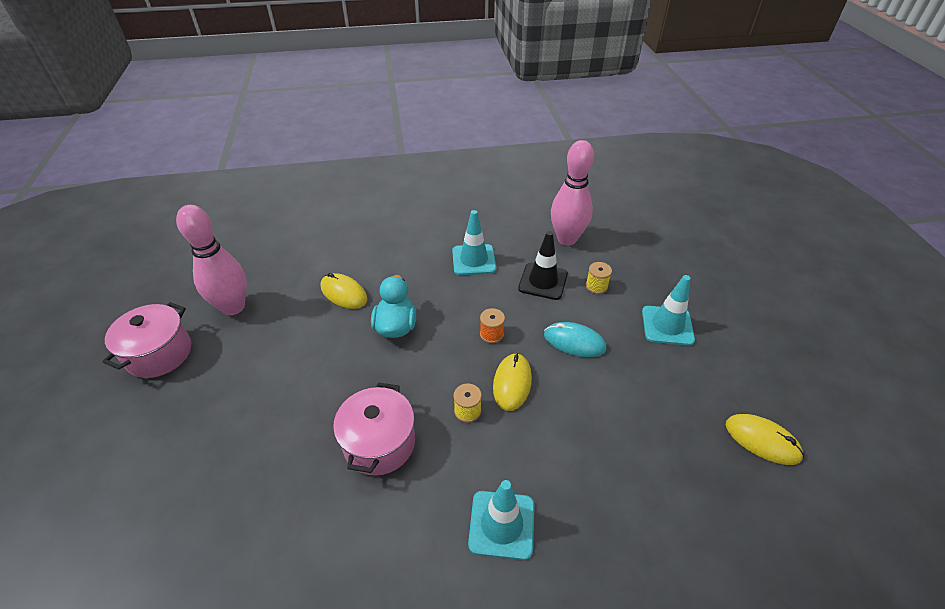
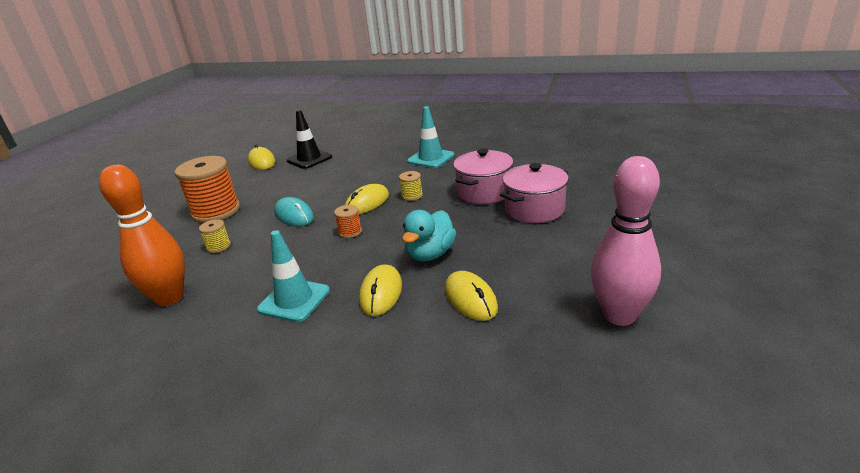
camera: 150 degrees left, 15 degrees down
pink pot [102,302,191,378] -> pink pot moved to [500,163,569,223]
black traffic cone [518,231,568,300] -> black traffic cone moved to [287,110,332,169]
pink bowling pin [551,140,594,245] -> orange bowling pin [99,164,185,306]
turquoise traffic cone [642,275,695,346] -> orange spool [175,156,240,223]
none -> yellow mouse [359,264,402,316]

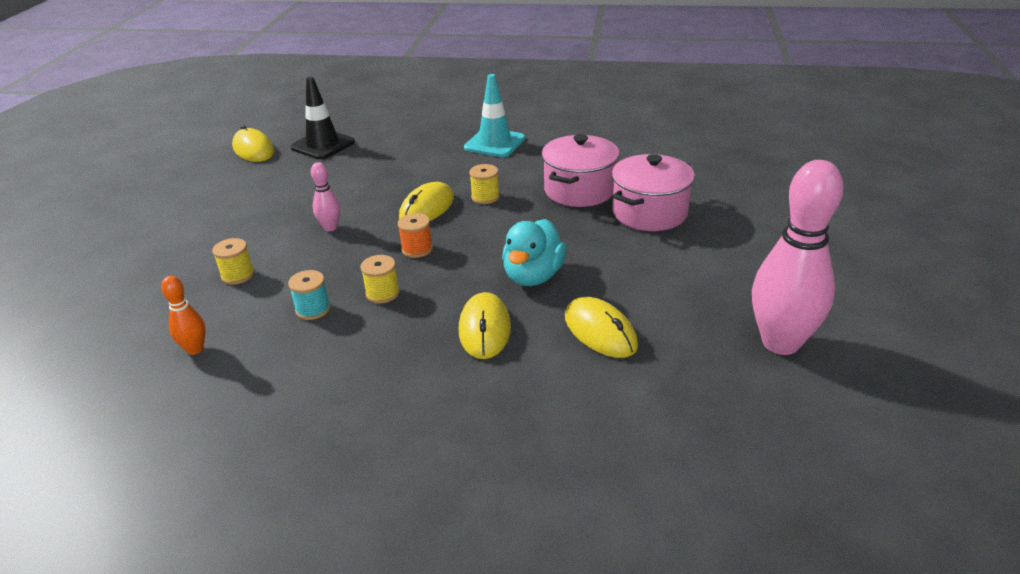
camera: 10 degrees left, 5 degrees up
orange bowling pin [99,164,185,306] -> orange bowling pin [161,276,206,355], size x0.46
orange spool [175,156,240,223] -> none
turquoise traffic cone [257,230,330,322] -> none
turquoise mouse [274,197,314,226] -> pink bowling pin [311,162,340,231]
none -> turquoise spool [288,270,331,320]
none -> yellow spool [361,255,400,304]

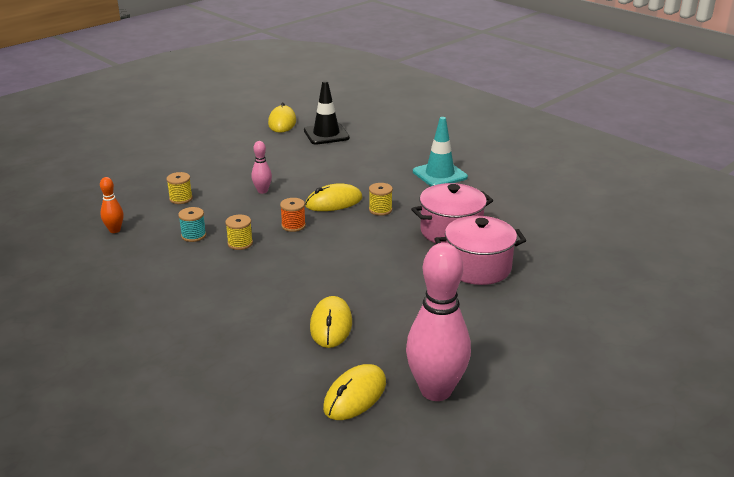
camera: 35 degrees right, 5 degrees down
yellow mouse [459,292,511,359] -> yellow mouse moved to [323,364,386,420]
turquoise duck [502,219,567,286] -> none

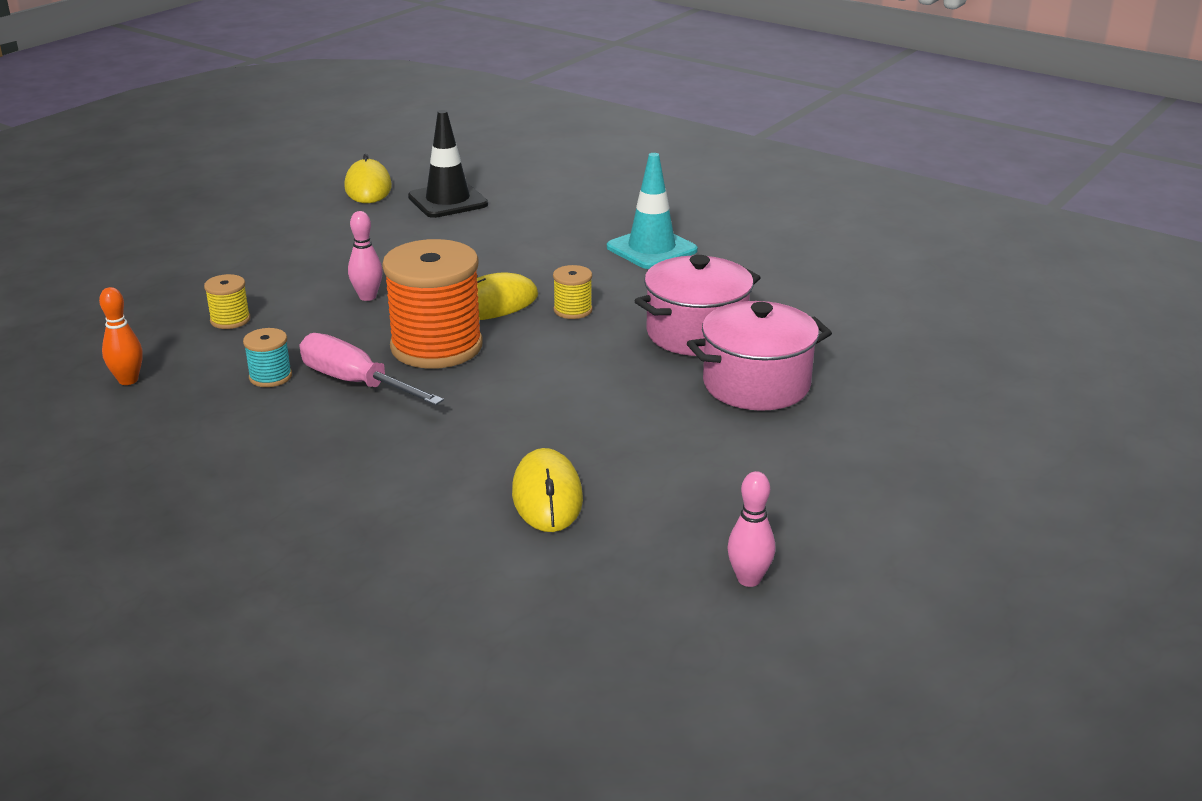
camera: 10 degrees left, 0 degrees up
yellow spool [225,214,253,250] -> pink screwdriver [300,333,444,405]
orange spool [280,198,306,232] -> orange spool [382,239,483,369], size x2.26
yellow mouse [323,364,386,420] -> none
pink bowling pin [406,243,471,401] -> pink bowling pin [727,471,775,587], size x0.46

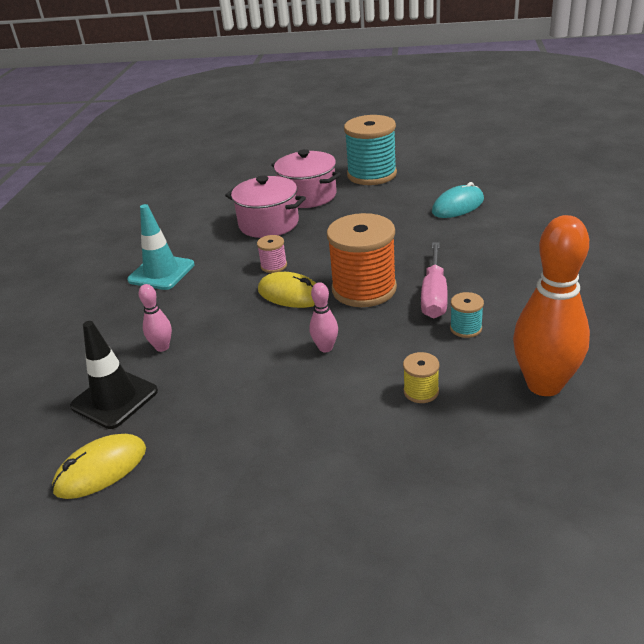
camera: 115 degrees left, 5 degrees up
orange bowling pin [99,287,143,385] -> orange bowling pin [513,215,590,396], size x2.19
yellow mouse [512,448,583,532] -> turquoise mouse [432,182,484,218]
yellow spool [553,265,592,319] -> pink spool [257,235,287,273]
pink bowling pin [727,471,775,587] -> pink bowling pin moved to [139,284,172,352]
none -> turquoise spool [344,115,397,185]

